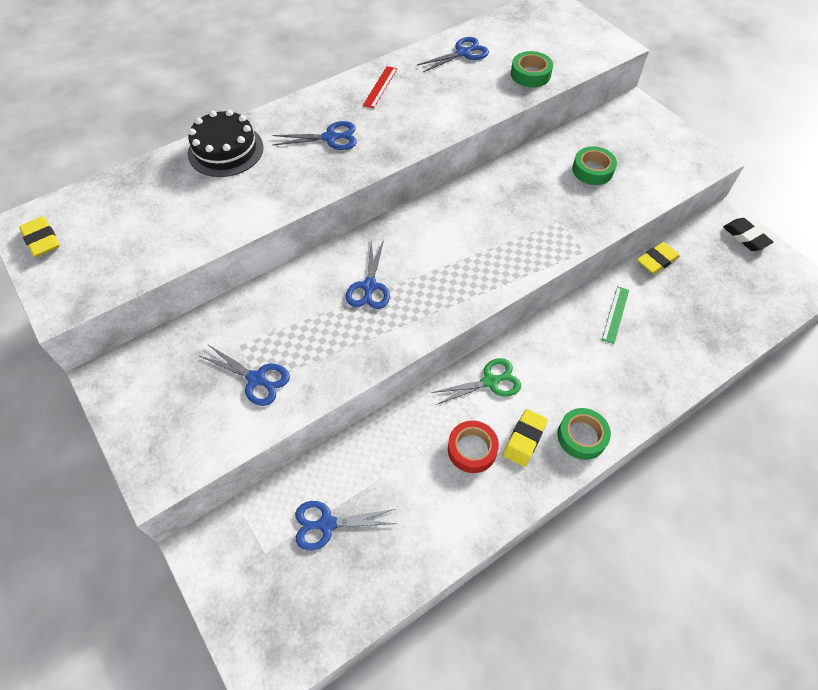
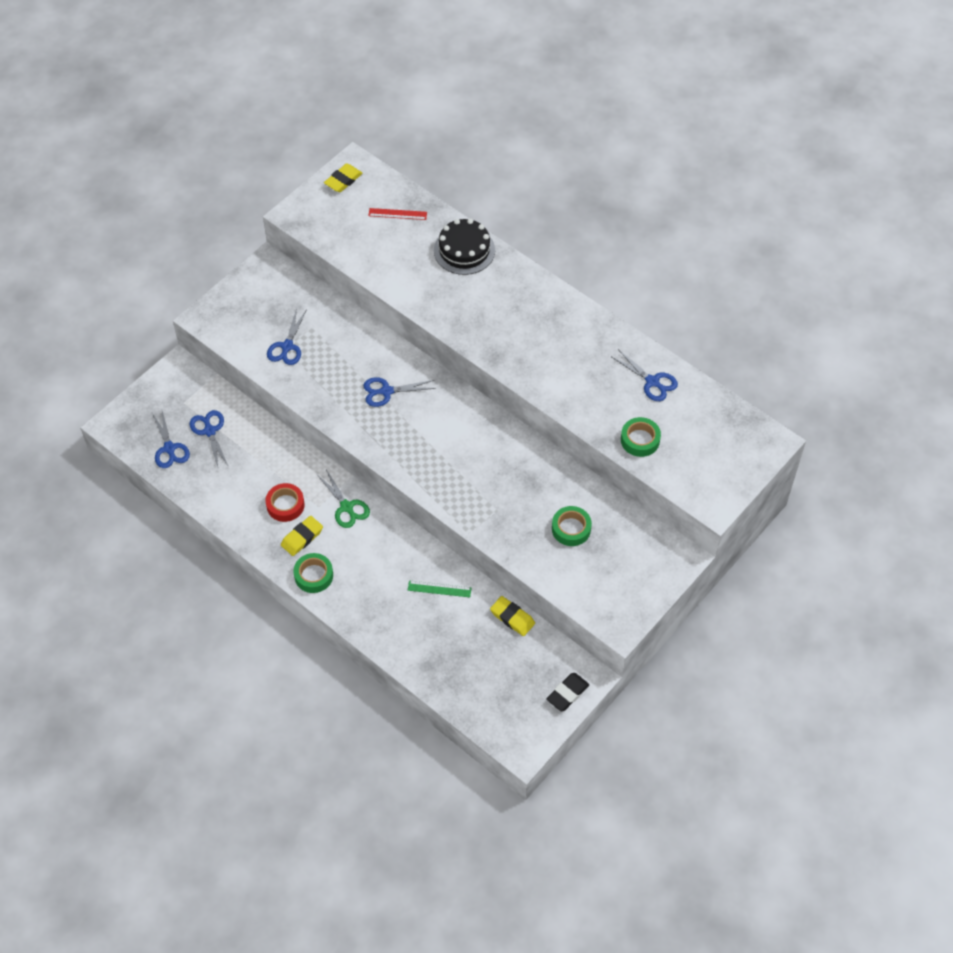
camera: 75 degrees right, 0 degrees up
blue scissors [273,121,357,150] -> blue scissors moved to [152,411,190,468]
red ruler [363,66,397,108] -> red ruler moved to [368,208,427,220]
yellow eraser [503,409,548,467] -> yellow eraser turned 60 degrees counterclockwise [281,516,323,556]

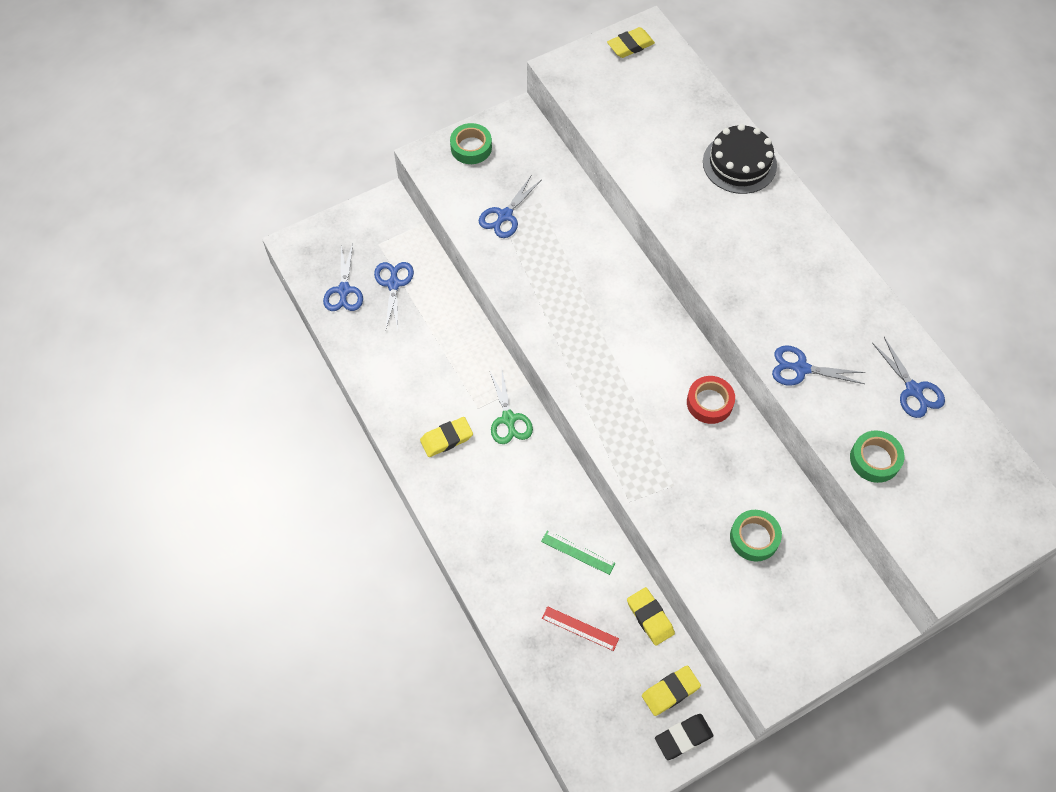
camera: 20 degrees right, 5 degrees up
red tape [265,483,305,522] -> red tape moved to [687,376,735,424]
green tape [293,553,333,593] -> green tape moved to [450,123,492,164]
blue scissors [363,377,436,407] -> blue scissors moved to [772,345,866,386]
red ruler [368,208,427,220] -> red ruler moved to [542,606,619,651]
none -> yellow eraser [642,666,701,716]

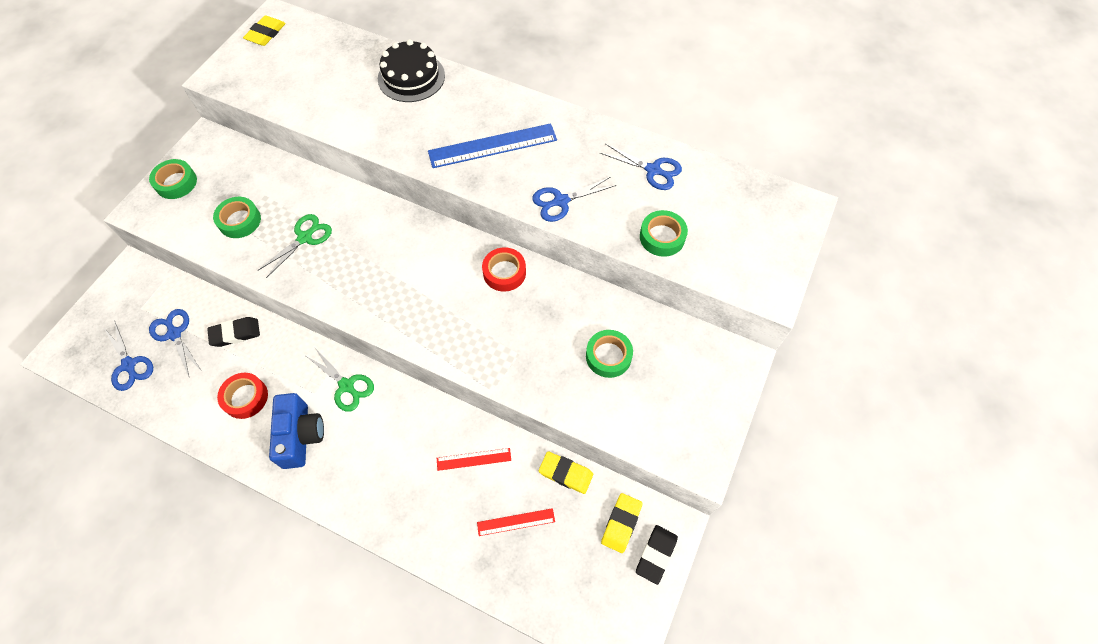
camera: 35 degrees left, 0 degrees up
yellow eraser [420,417,473,457] -> blue camera [269,393,324,469]
blue scissors [479,176,541,238] -> green tape [213,197,261,238]
green ruler [541,530,615,575] -> red ruler [437,448,511,471]
none -> black eraser [207,317,260,347]
none -> red tape [217,373,268,419]
none -> green scissors [257,214,332,278]
none -> blue ruler [428,123,557,168]

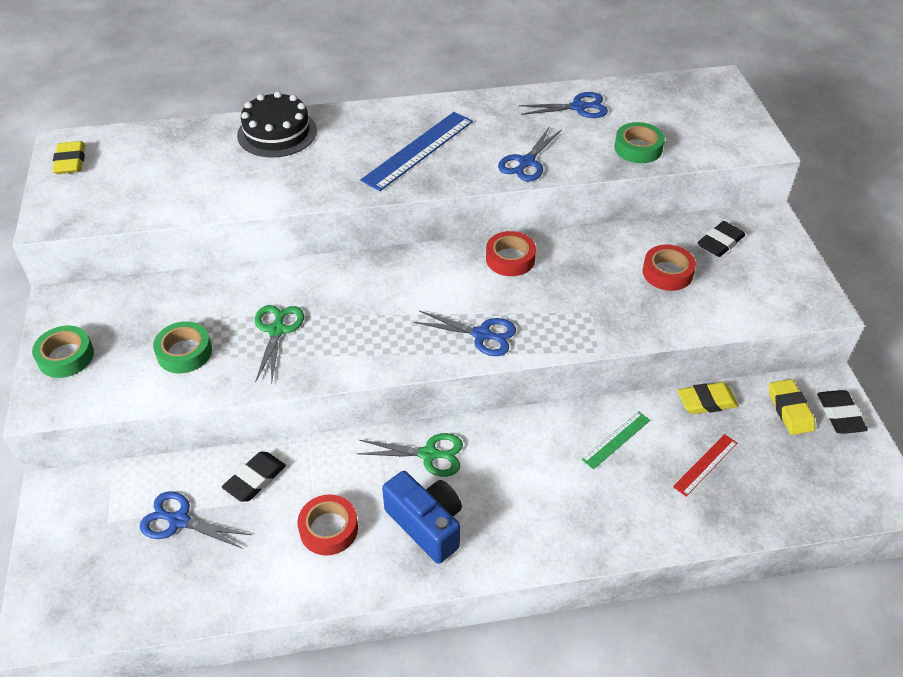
camera: 35 degrees left, 15 degrees down
blue scissors [103,320,153,391] -> blue scissors moved to [414,311,516,356]
red ruler [437,448,511,471] -> green ruler [582,411,650,470]
green tape [586,330,633,378] -> red tape [643,244,696,291]
none -> black eraser [697,221,745,257]

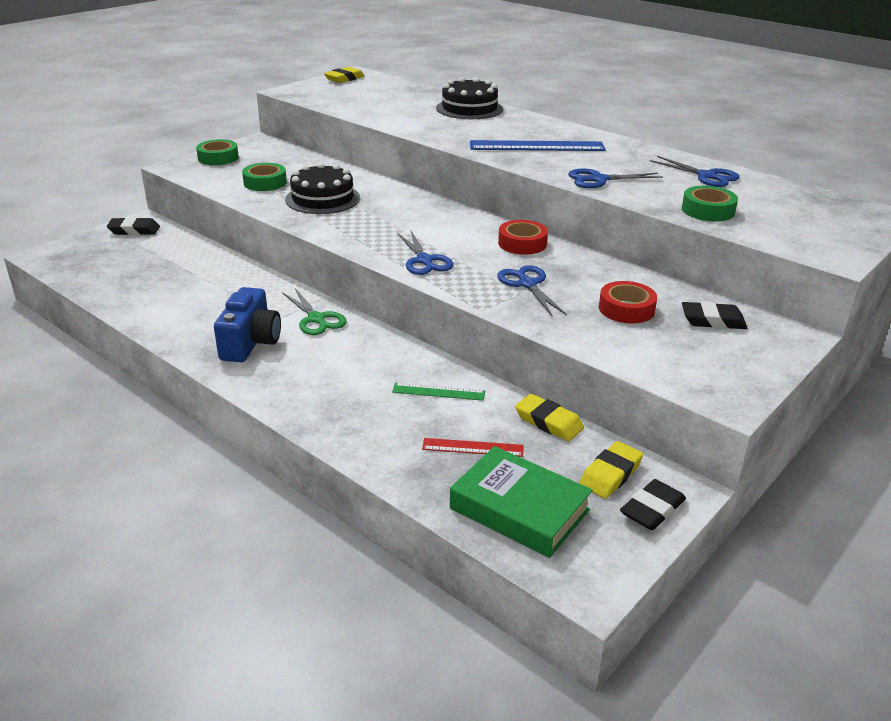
camera: 50 degrees right, 15 degrees down
blue scissors [140,491,251,549] -> blue scissors moved to [497,265,567,316]
black eraser [222,452,286,502] -> black eraser moved to [107,217,160,235]
green scissors [255,305,304,384] -> black cake [285,163,360,214]
red tape [298,494,358,555] -> none
none -> green book [450,446,593,558]

